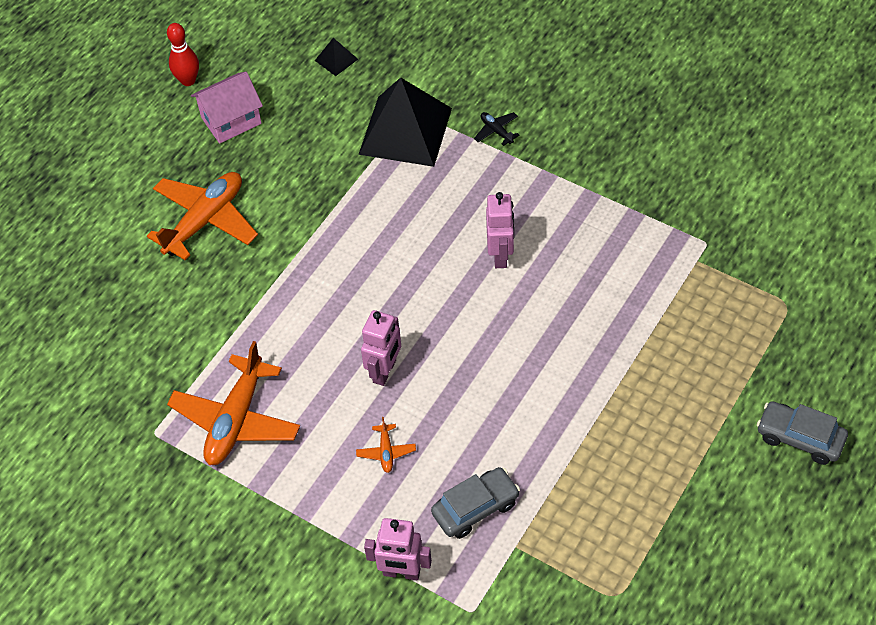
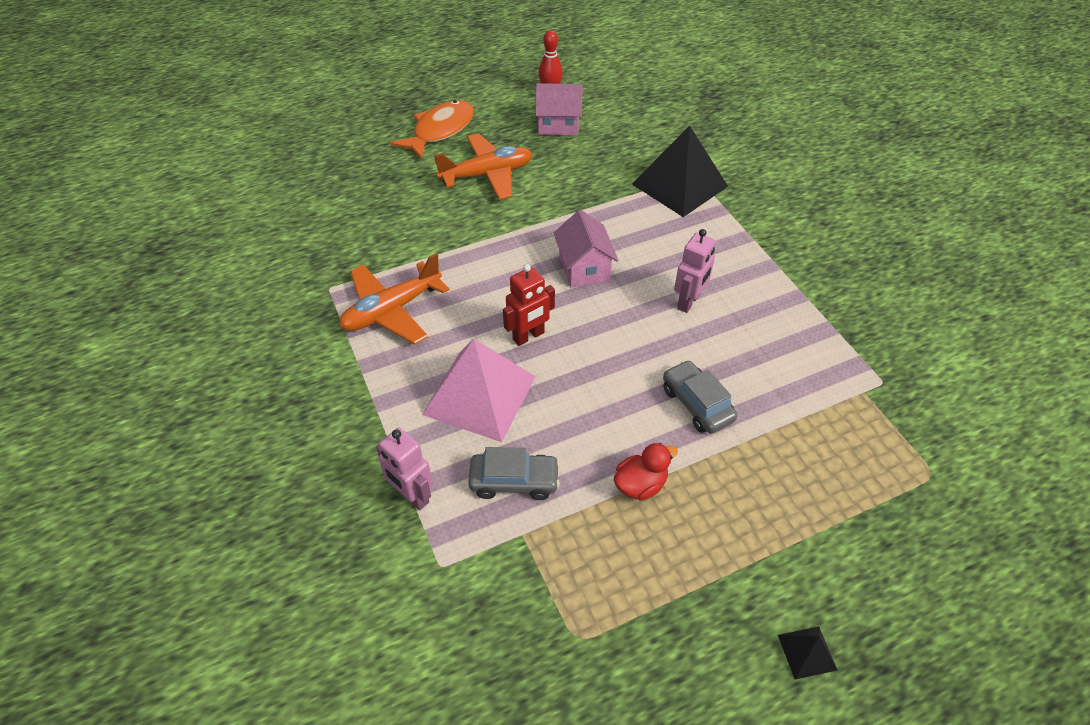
camera: 30 degrees right, 5 degrees down
black pyramid [315,38,358,76] -> black pyramid moved to [778,627,837,679]
orange plane [356,417,416,473] -> pink pyramid [422,339,536,442]
pink robot [361,310,401,386] -> red robot [503,264,555,346]
black plane [474,112,520,146] -> none
grey car [757,401,848,465] -> grey car moved to [663,360,737,434]
none -> orange fish [390,100,474,160]
none -> pink house [554,210,619,288]
none -> red duck [614,443,678,501]

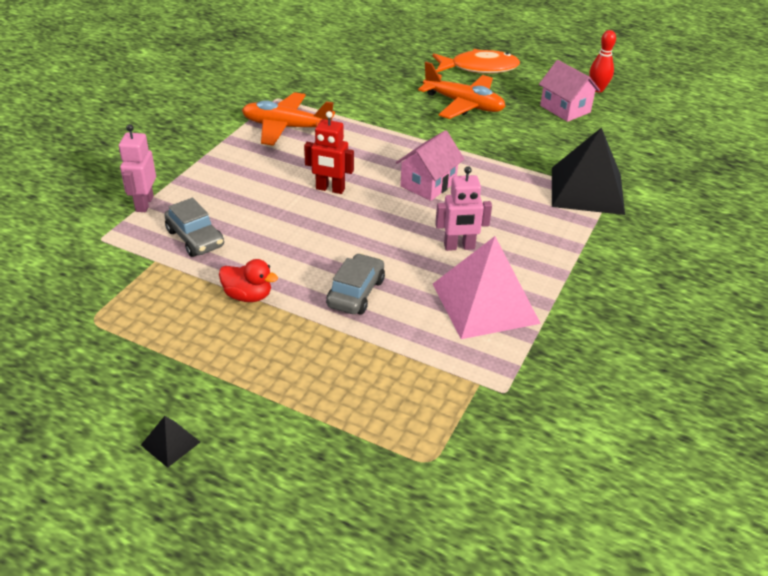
camera: 50 degrees right, 10 degrees down
pink pyramid [422,339,536,442] -> pink pyramid moved to [433,236,541,339]

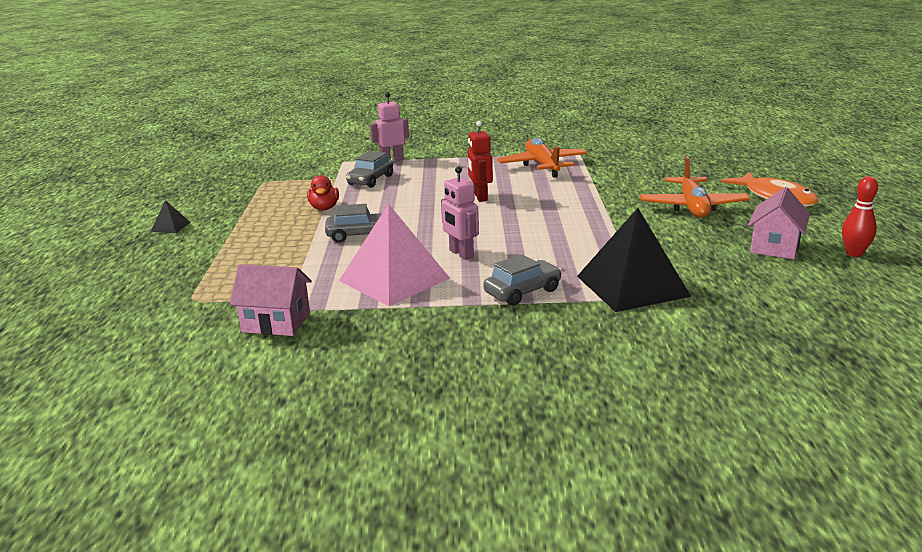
camera: 65 degrees right, 15 degrees down
pink house [396,130,465,201] -> pink house moved to [230,264,312,336]
none -> grey car [483,254,562,306]

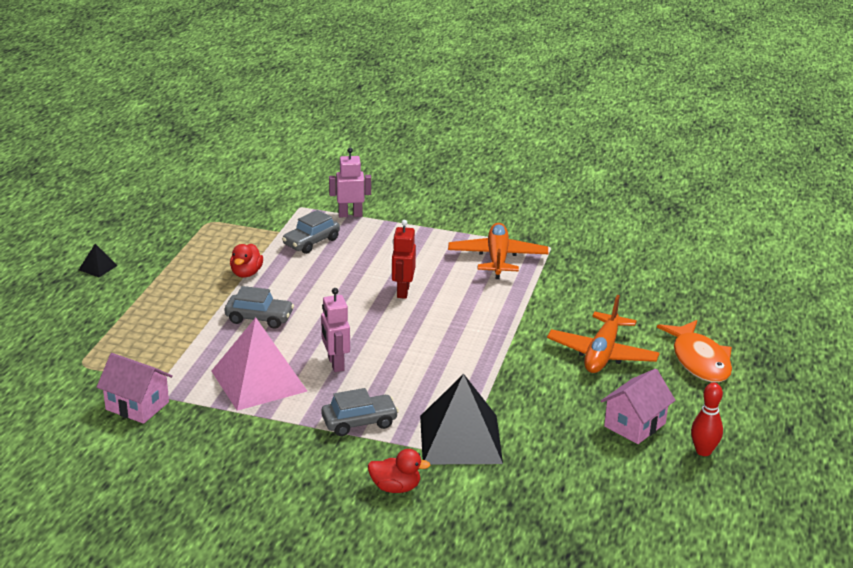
camera: 15 degrees right, 5 degrees up
none -> red duck [368,449,430,493]

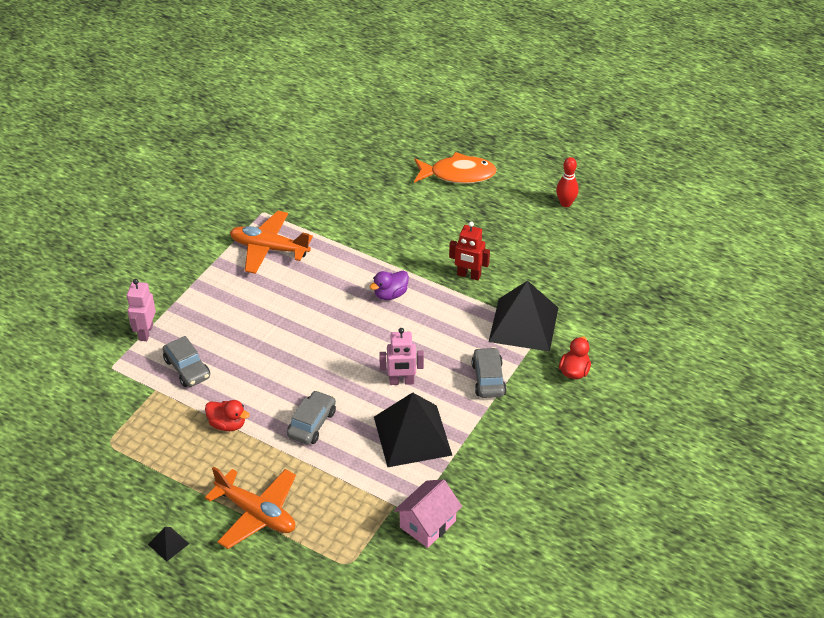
camera: 75 degrees left, 15 degrees up
pink pyramid [211,317,307,411] -> black pyramid [374,392,452,467]
red robot [392,220,416,299] -> red robot moved to [449,221,490,281]
orange plane [547,295,660,373] -> orange plane moved to [205,467,296,549]
pink house [601,369,676,444] -> none
none -> purple duck [370,271,409,300]

